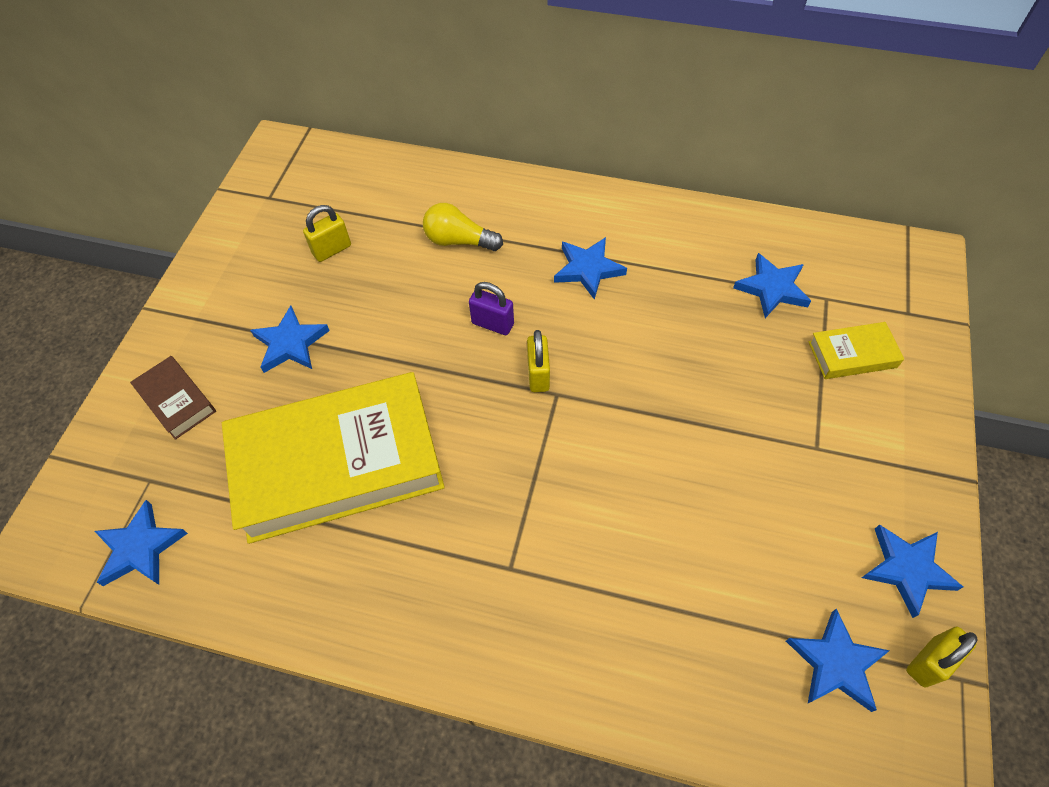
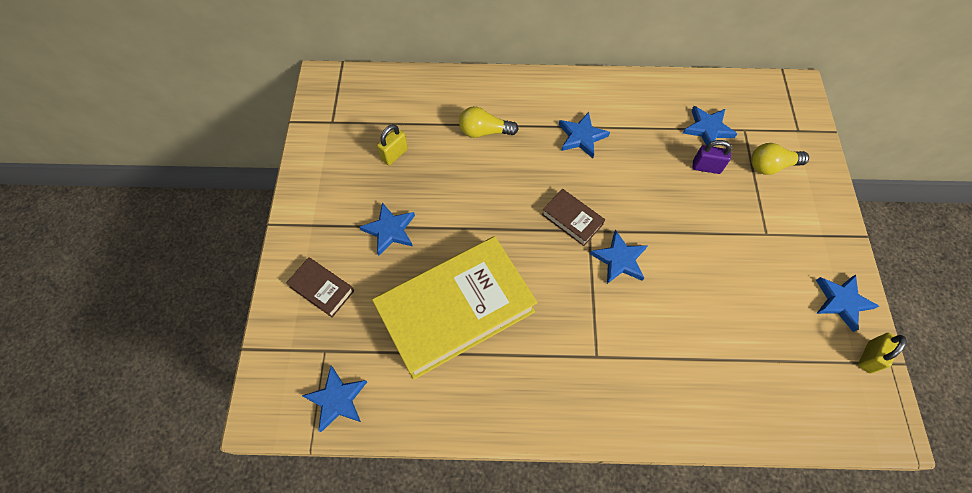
camera: 15 degrees left, 5 degrees up
purple padlock [469,282,514,335] -> purple padlock moved to [693,140,732,174]
yellow padlock [527,330,550,392] -> brown book [542,189,605,246]
blue star [786,608,890,712] -> blue star moved to [590,230,648,284]
yellow book [809,322,904,379] -> yellow light bulb [751,143,809,175]

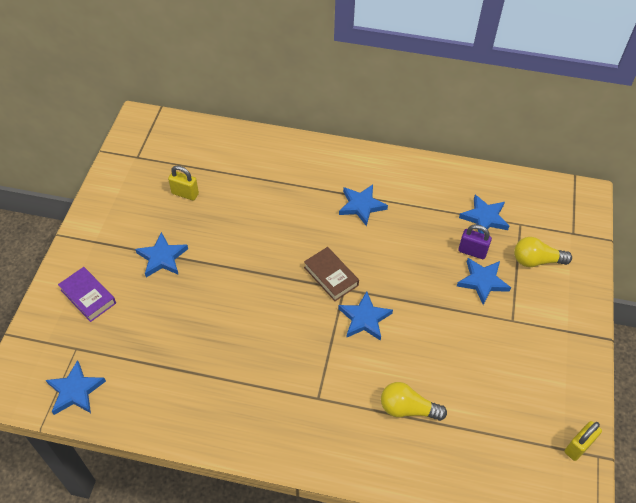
camera: 10 degrees right, 10 degrees down
brown book [286,257,354,317] -> purple book [58,267,116,322]
yellow book [372,236,538,380] -> none
yellow padlock [377,124,408,165] -> yellow padlock turned 60 degrees clockwise [168,165,199,201]
yellow light bulb [459,106,519,138] -> yellow light bulb moved to [381,382,447,421]
blue star [816,274,879,332] -> blue star moved to [457,258,511,305]

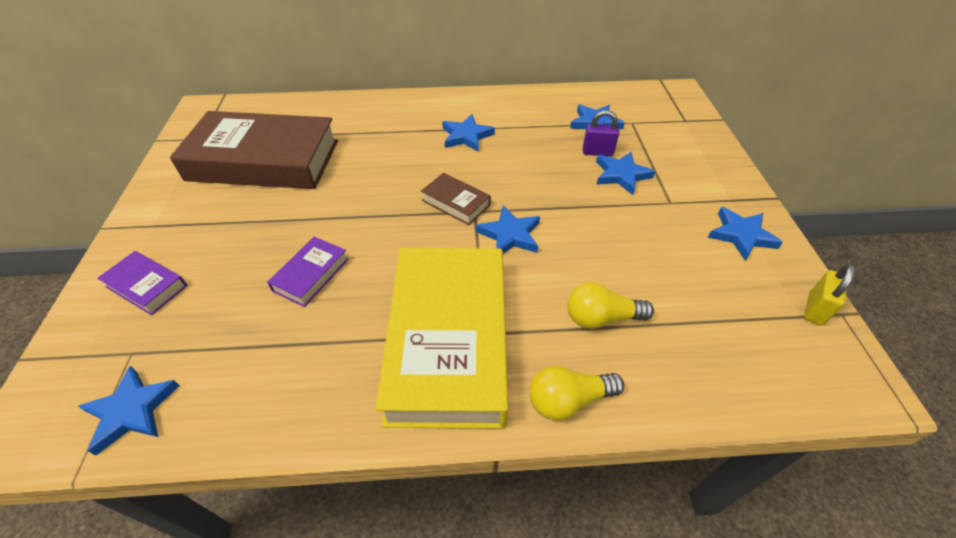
camera: 15 degrees left, 5 degrees down
blue star [135,232,188,277] -> blue star moved to [708,207,783,261]
yellow padlock [168,165,199,201] -> brown book [170,111,338,189]
yellow light bulb [514,237,572,267] -> yellow light bulb moved to [529,366,624,421]
none -> purple book [267,237,349,307]
none -> yellow book [375,248,508,429]

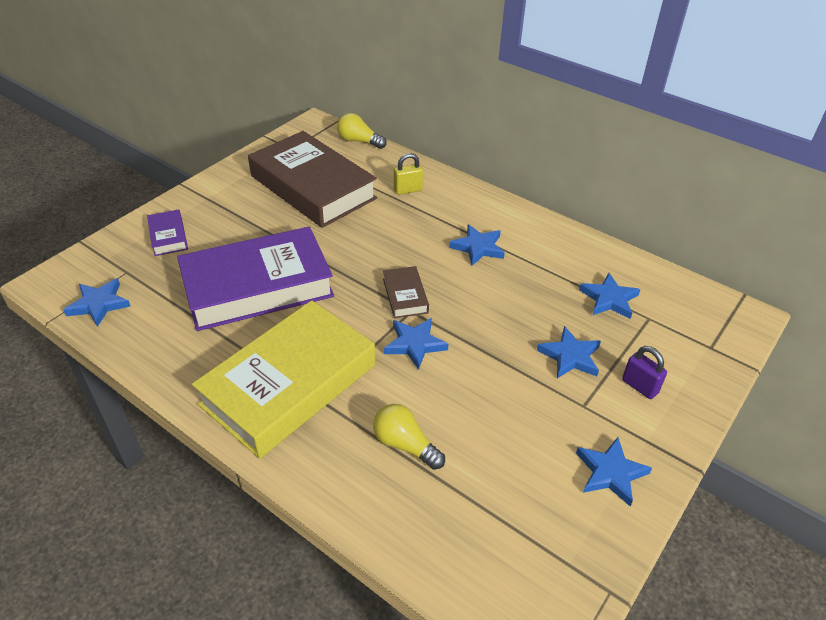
camera: 40 degrees right, 5 degrees down
purple book [267,237,349,307] -> purple book [177,226,334,331], size x2.37
yellow light bulb [529,366,624,421] -> yellow light bulb moved to [337,113,387,149]
purple padlock [583,110,619,156] -> purple padlock moved to [622,346,667,399]
yellow padlock [804,264,855,326] -> yellow padlock moved to [394,153,423,195]

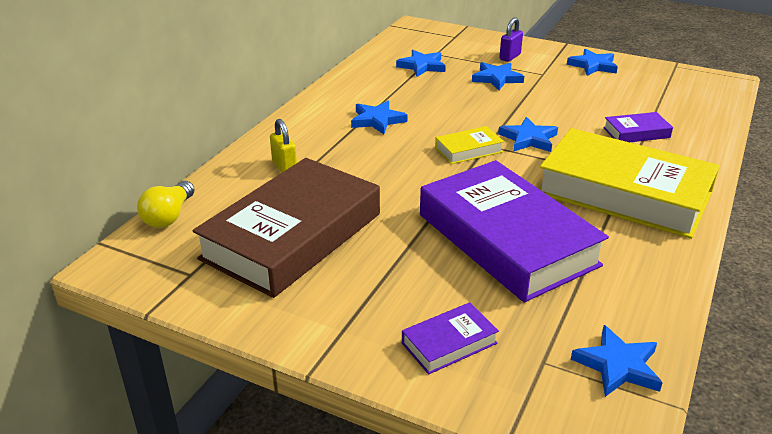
camera: 100 degrees left, 10 degrees down
yellow light bulb [373,404,445,470] -> purple book [603,112,673,142]
brown book [383,266,429,318] -> yellow book [435,126,504,164]

